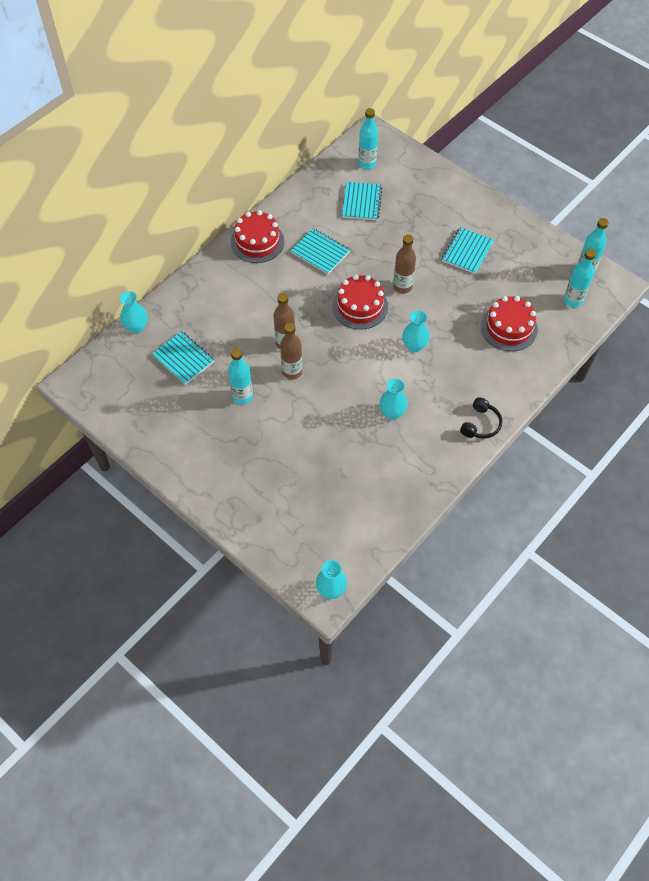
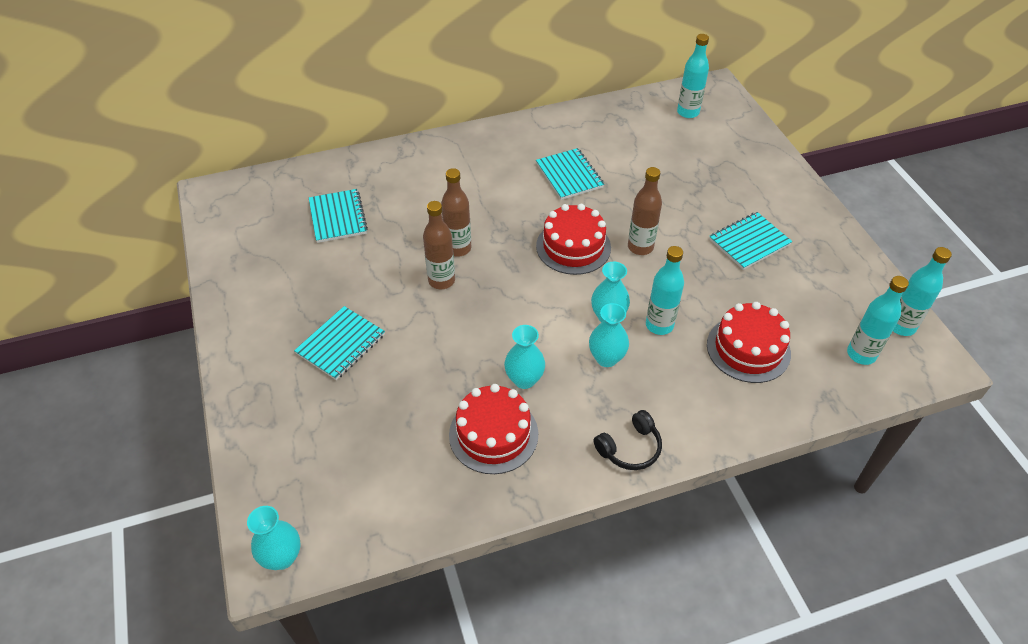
camera: 30 degrees right, 10 degrees down
turquoise vase [120,291,148,333] -> turquoise vase moved to [589,303,629,367]
turquoise bottle [228,348,253,404] -> turquoise bottle moved to [646,246,684,335]
red cake [231,210,284,263] -> red cake moved to [449,384,538,474]
turquoise notebook [342,182,383,221] -> turquoise notebook moved to [294,306,385,380]

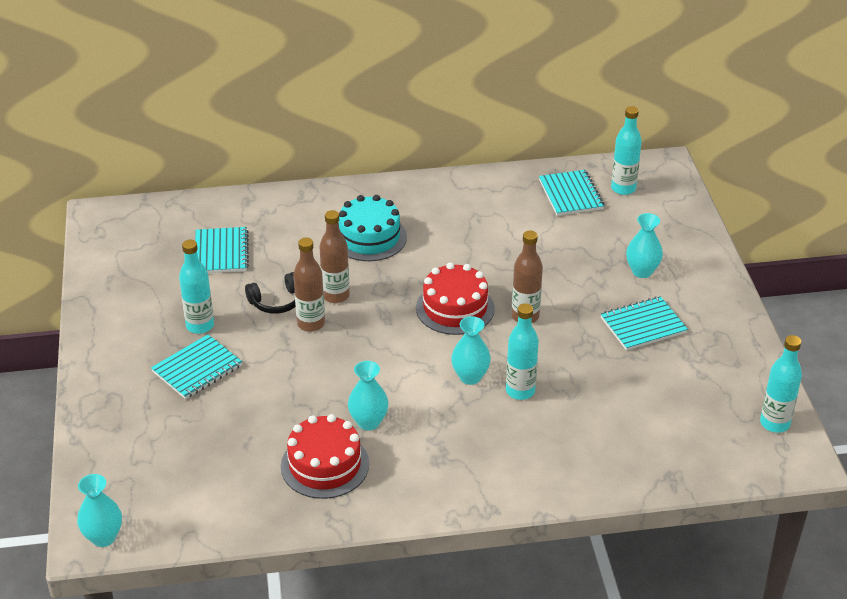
camera: 10 degrees right, 10 degrees down
turquoise notebook [536,148,604,200] -> turquoise notebook moved to [539,170,604,216]
turquoise vase [589,303,629,367] -> turquoise vase moved to [626,213,663,278]
black headphones [594,410,662,470] -> black headphones moved to [245,272,295,314]
red cake [707,302,791,383] -> none
turquoise bottle [847,276,909,365] -> turquoise bottle moved to [179,240,214,334]
none -> turquoise cake [339,195,407,261]

